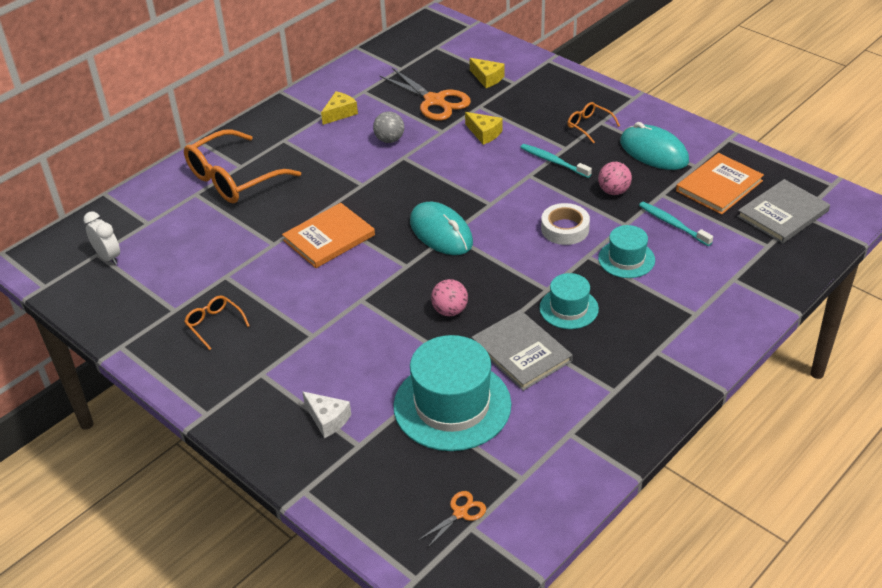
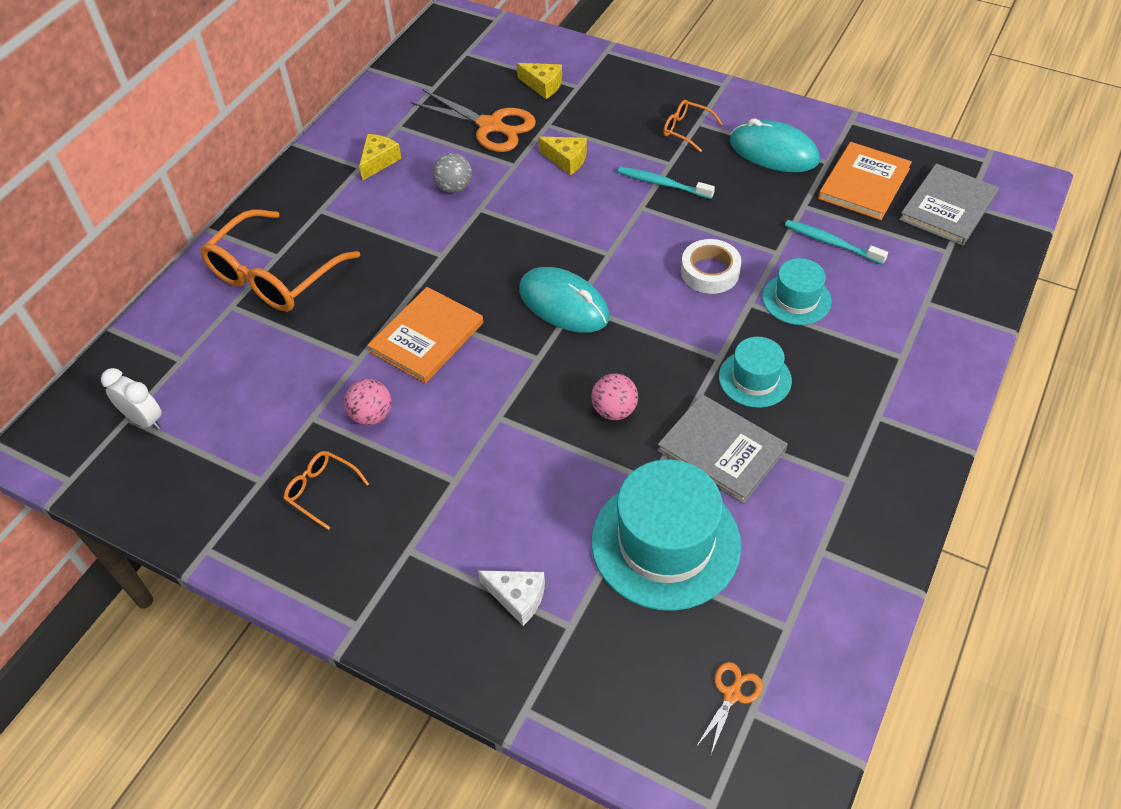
camera: 15 degrees left, 10 degrees up
pink ball [598,162,632,195] -> pink ball moved to [344,379,391,425]

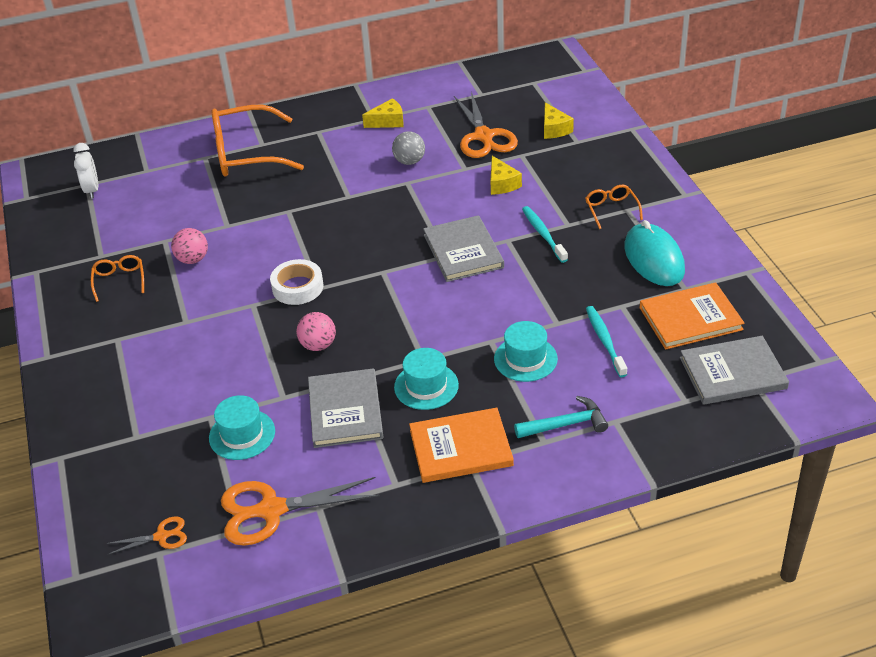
camera: 45 degrees right, 10 degrees down
orange book [367,287,483,383] -> orange book moved to [409,408,514,483]
white cheese [478,571,545,626] -> none
turquoise mouse [519,267,609,333] -> none
turquoise hat [591,459,741,611] -> turquoise hat [209,395,275,460], size x0.54
white tape [681,239,741,294] -> white tape moved to [270,259,323,305]
none -> orange scissors [221,477,380,546]
none -> grey book [423,215,504,282]
none -> turquoise hammer [514,396,608,438]

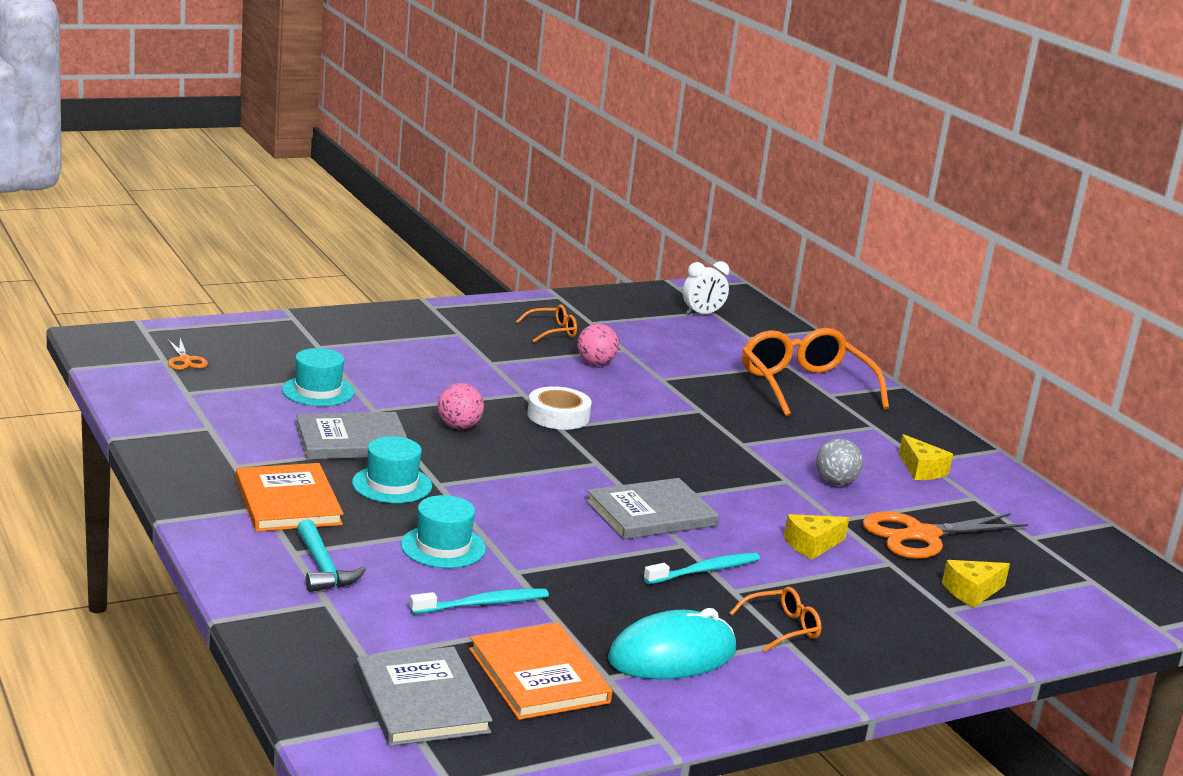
camera: 75 degrees right, 20 degrees down
orange scissors [221,477,380,546] -> none

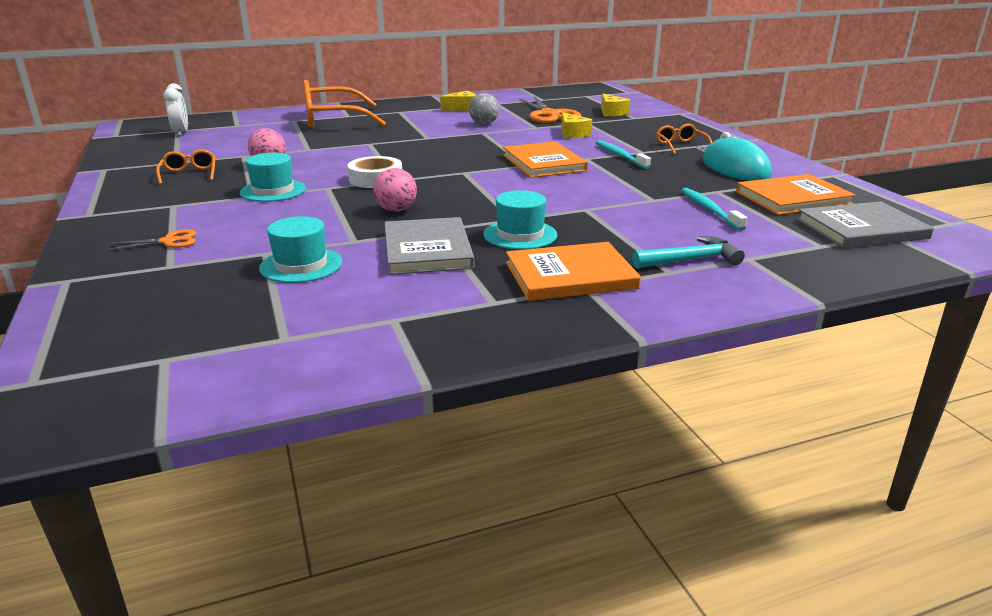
camera: 80 degrees left, 5 degrees up
orange scissors [167,338,208,370] -> orange scissors moved to [105,229,196,251]
turquoise hat [401,495,486,568] -> turquoise hat moved to [240,153,306,202]
grey book [586,478,719,539] -> orange book [503,141,588,178]

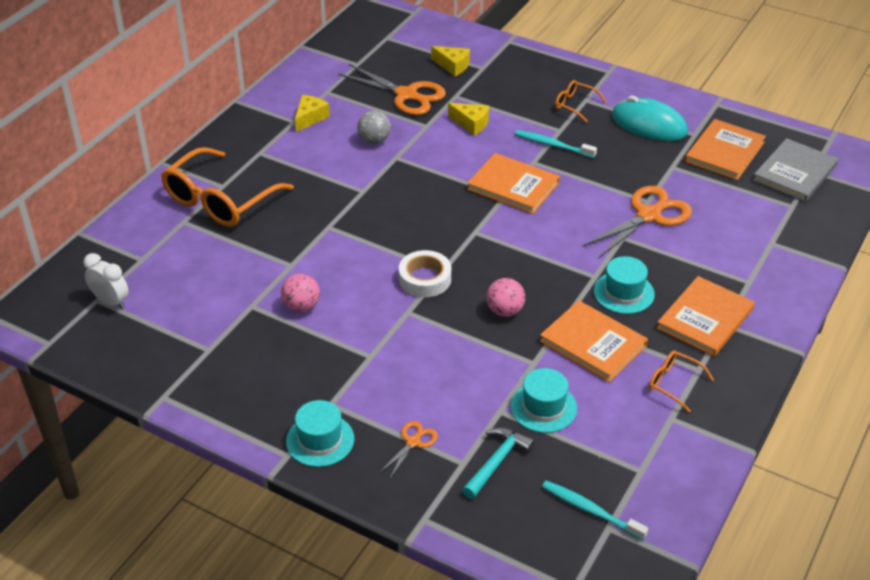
camera: 40 degrees left, 15 degrees up
orange glasses [156,149,215,185] -> orange glasses moved to [649,350,714,412]
turquoise hat [240,153,306,202] -> turquoise hat moved to [286,400,354,467]
grey book [384,217,474,275] -> orange book [540,300,648,382]
turquoise hammer [632,236,745,269] -> turquoise hammer moved to [462,427,535,499]
turquoise toothbrush [681,188,747,231] -> turquoise toothbrush moved to [542,481,648,541]
none -> orange scissors [582,186,692,258]

